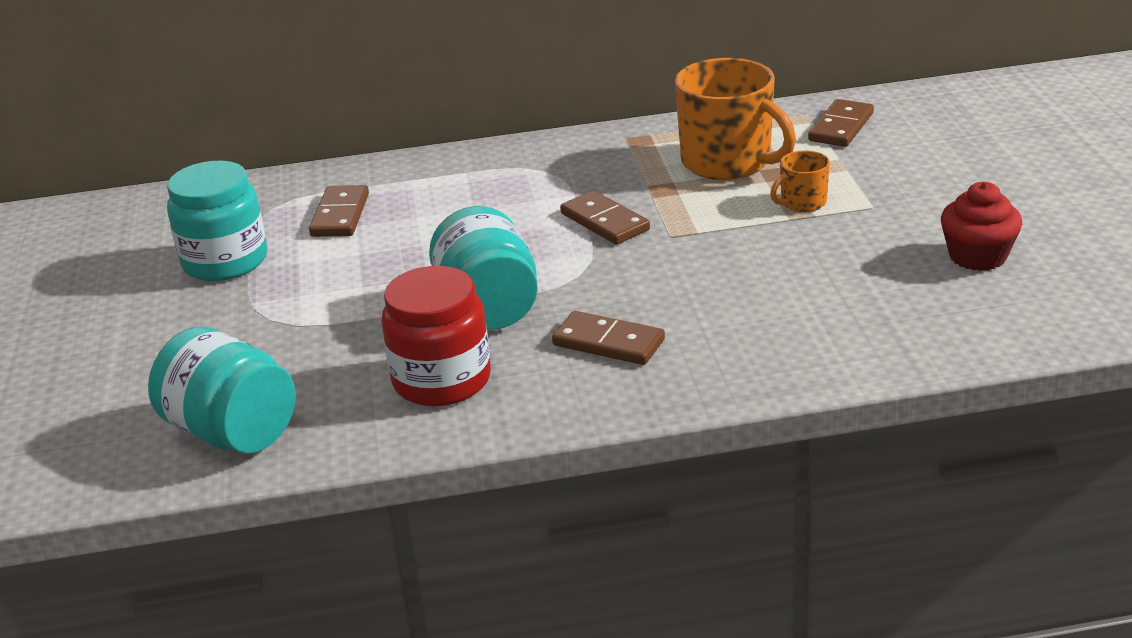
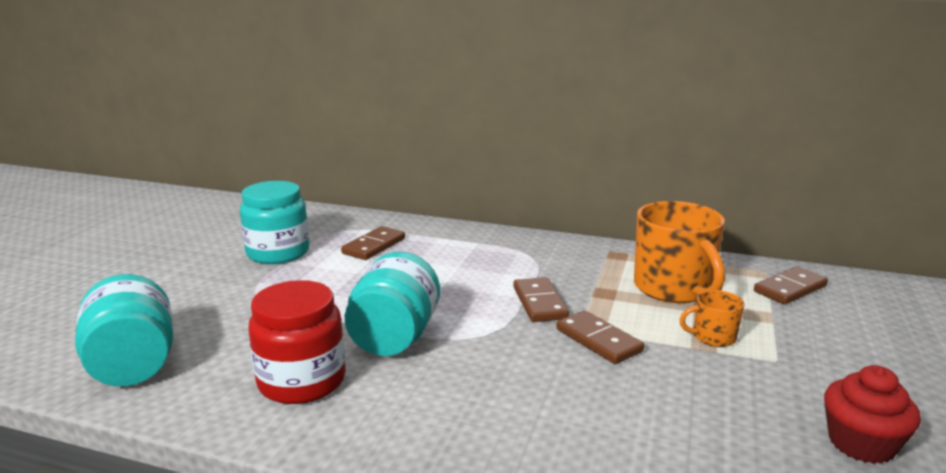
camera: 25 degrees right, 10 degrees down
brown domino [552,311,665,365] -> brown domino moved to [556,310,644,364]

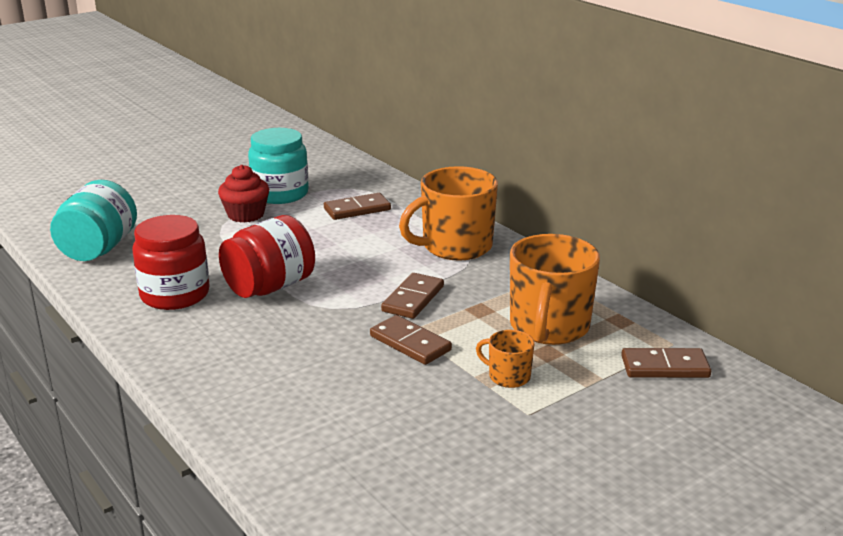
camera: 35 degrees right, 5 degrees up
turquoise jar [345,251,440,356] -> red jar [219,215,315,298]
brown domino [556,310,644,364] -> brown domino turned 45 degrees counterclockwise [370,315,452,365]
red cupcake [824,365,921,464] -> red cupcake moved to [218,165,269,223]
none -> orange mug [399,166,498,260]

